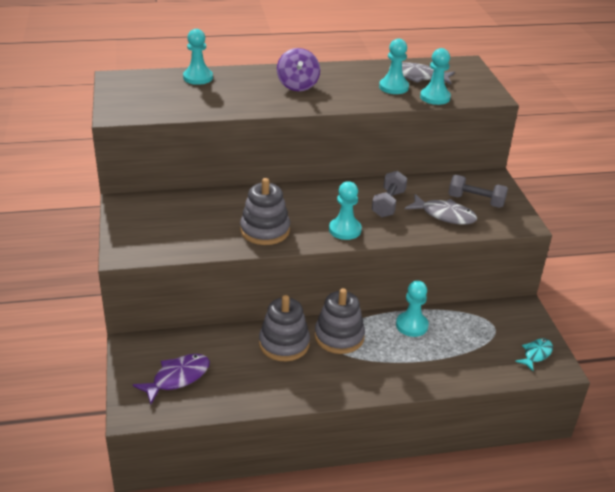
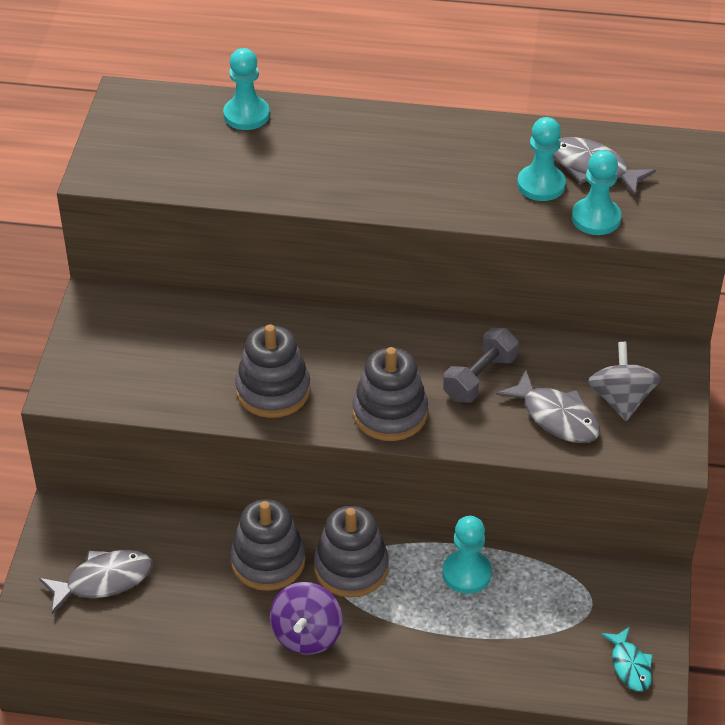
camera: 20 degrees right, 10 degrees up
purple fish [133,354,210,405] -> grey fish [39,550,152,614]
purple spinning top [277,48,320,91] -> purple spinning top moved to [270,582,342,655]
turquoise pawn [329,181,362,240] -> grey stacking toy [353,347,428,441]
grey dumbbell [448,175,508,208] -> grey spinning top [588,342,661,421]
turquoise fish [515,339,553,371] -> turquoise fish turned 105 degrees clockwise [601,627,653,691]

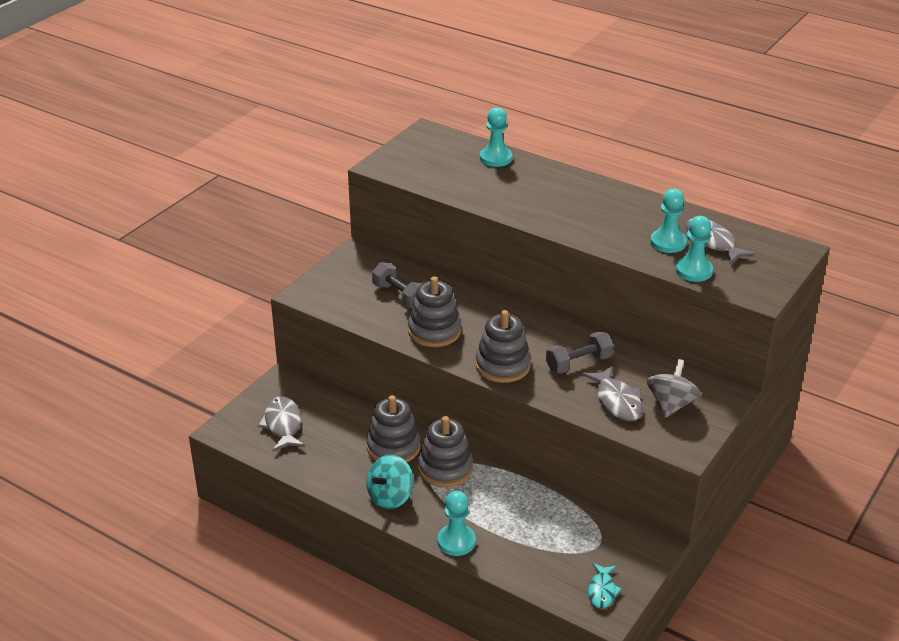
camera: 25 degrees right, 10 degrees down
grey fish [39,550,152,614] -> grey fish turned 105 degrees counterclockwise [258,396,305,451]
purple spinning top [270,582,342,655] -> turquoise spinning top [366,454,414,509]
turquoise pawn [442,516,492,594] -> turquoise pawn moved to [438,491,476,556]
none -> grey dumbbell [372,262,421,308]

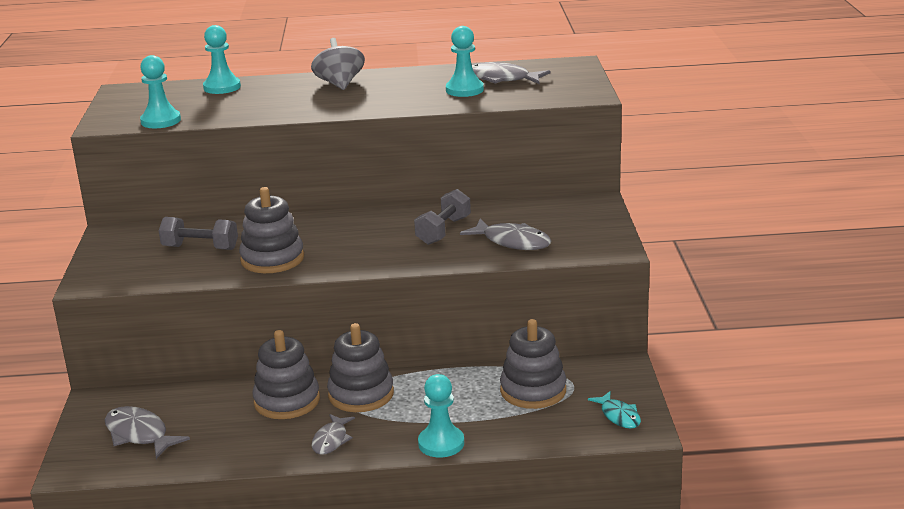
camera: 35 degrees left, 10 degrees down
turquoise spinning top [366,454,414,509] -> grey fish [312,414,355,455]
grey stacking toy [476,310,531,383] -> grey stacking toy moved to [500,319,567,409]
grey spinning top [647,359,701,418] -> grey spinning top moved to [311,38,365,90]
turquoise pawn [676,216,713,282] -> turquoise pawn moved to [140,55,181,128]

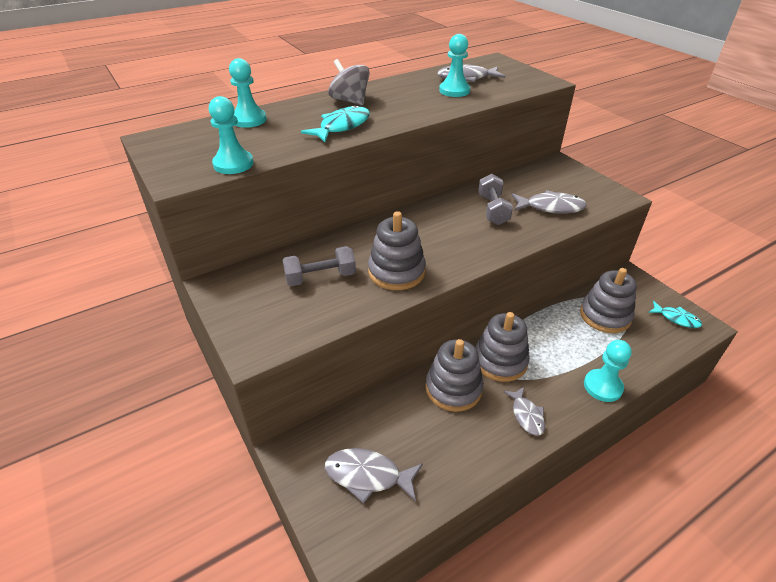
camera: 30 degrees left, 15 degrees up
none -> turquoise fish [301,105,370,142]

